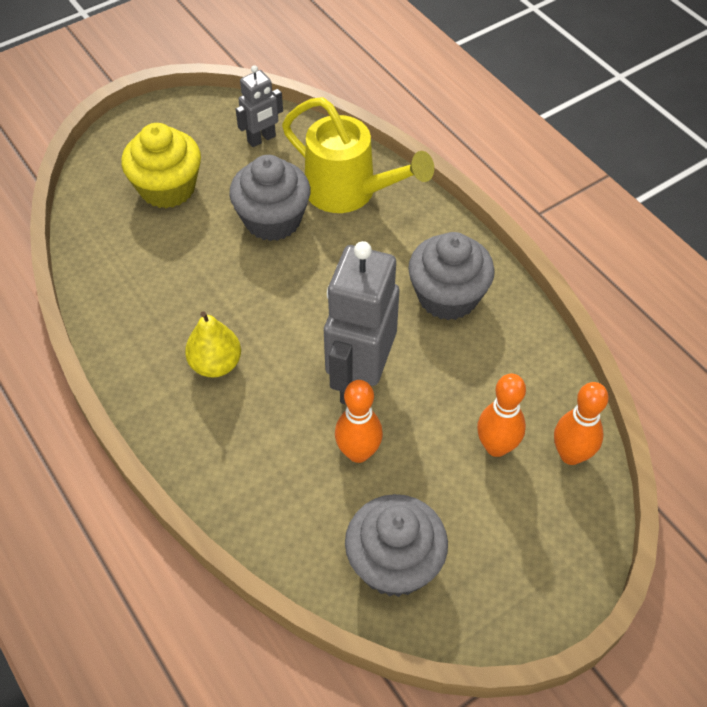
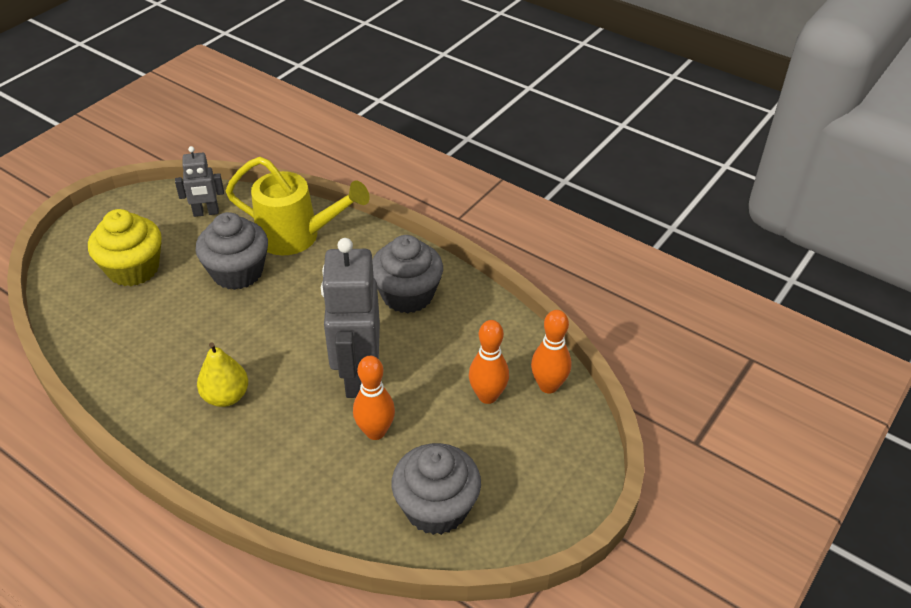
camera: 20 degrees left, 10 degrees down
grey robot [236,65,283,147] -> grey robot turned 45 degrees clockwise [175,146,224,217]

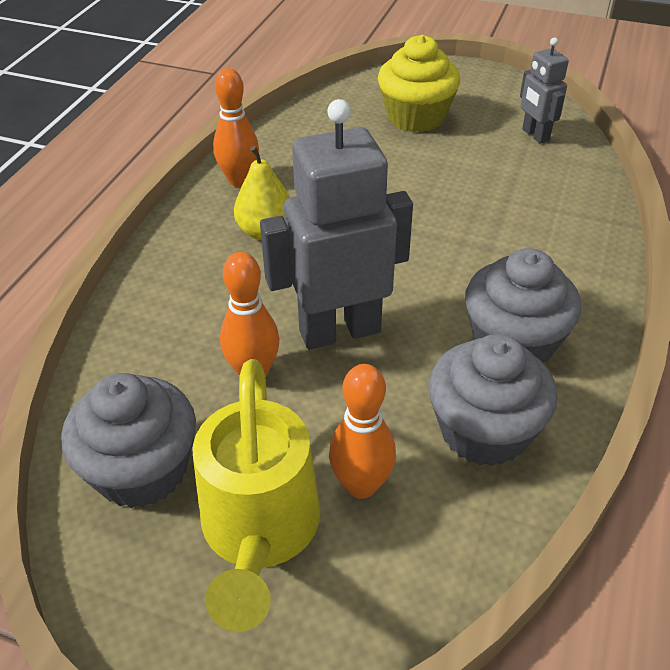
camera: 75 degrees right, 0 degrees up
grey cupcake [195,212,268,290] -> grey cupcake moved to [428,334,557,466]
yellow watering can [226,157,369,255] -> yellow watering can moved to [193,359,320,632]
orange bowling pin [531,310,571,393] -> orange bowling pin moved to [213,68,259,187]

